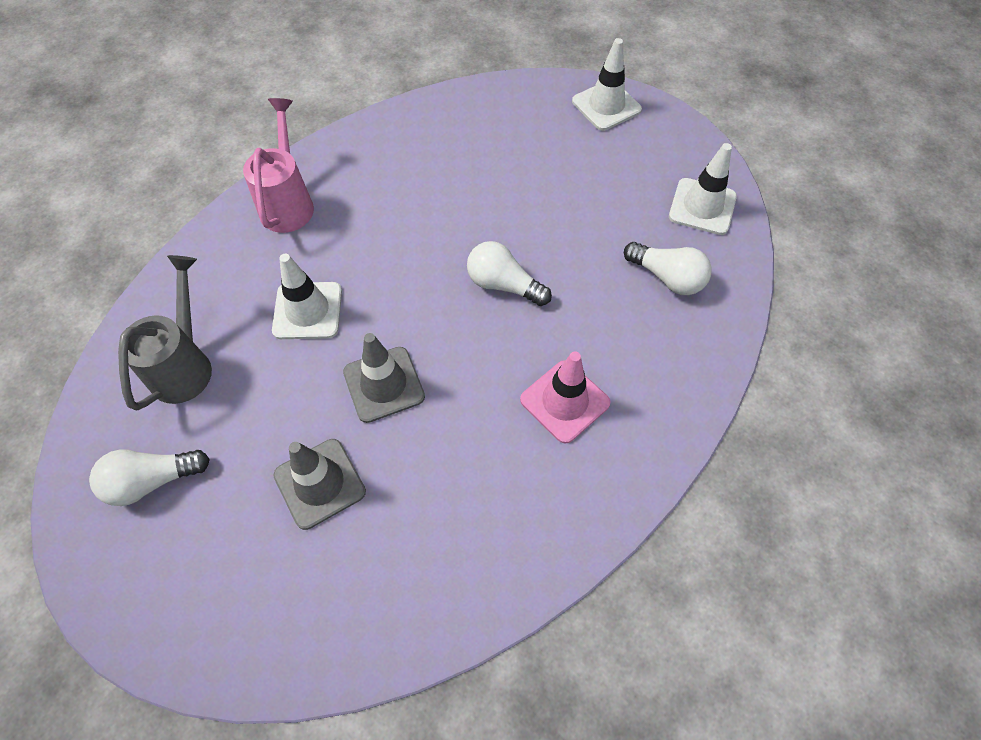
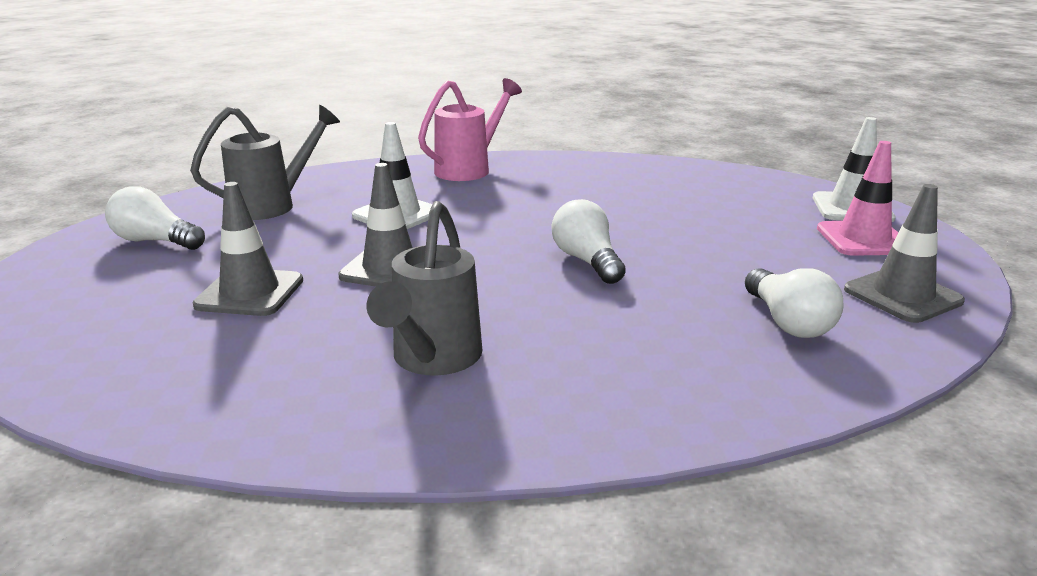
camera: 40 degrees right, 35 degrees down
pink traffic cone [520,352,610,444] -> pink traffic cone moved to [817,141,899,256]
white traffic cone [669,143,737,235] -> grey traffic cone [844,184,965,323]
none -> grey watering can [366,201,482,376]

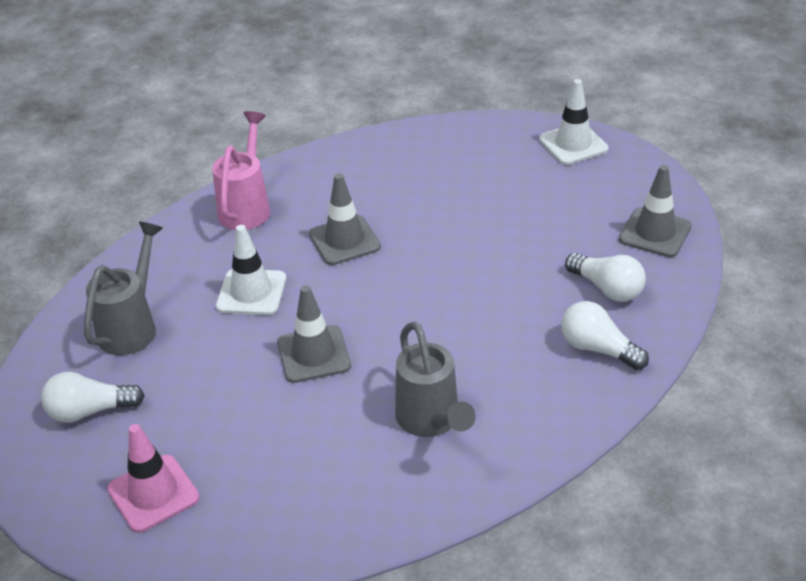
camera: 30 degrees left, 15 degrees up
grey traffic cone [193,182,303,316] -> grey traffic cone moved to [309,174,381,265]
white light bulb [552,199,626,284] -> white light bulb moved to [561,301,649,370]
pink traffic cone [817,141,899,256] -> pink traffic cone moved to [107,424,200,533]

